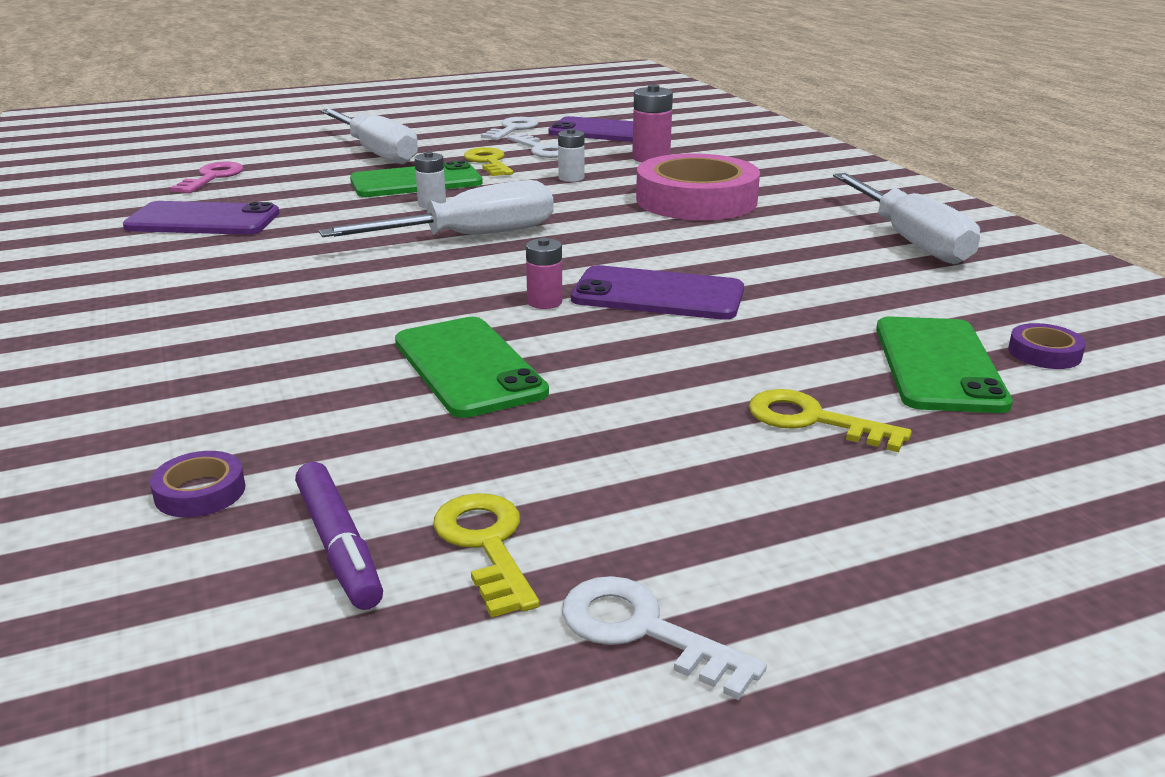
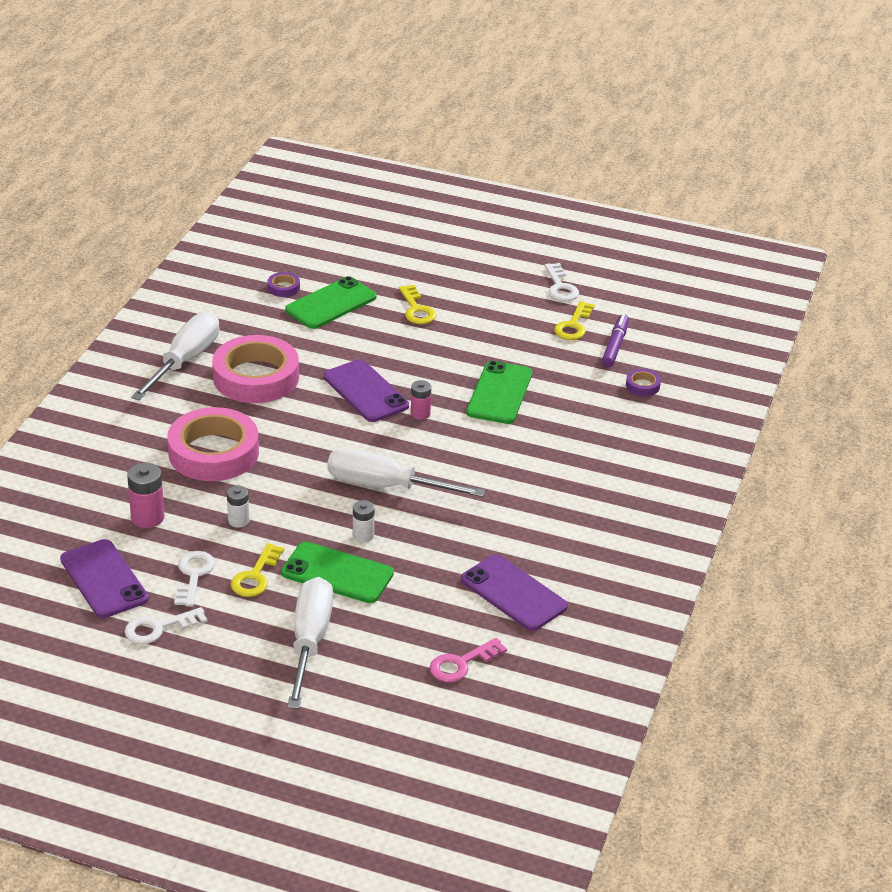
camera: 140 degrees left, 10 degrees up
none -> pink tape [212,335,299,403]

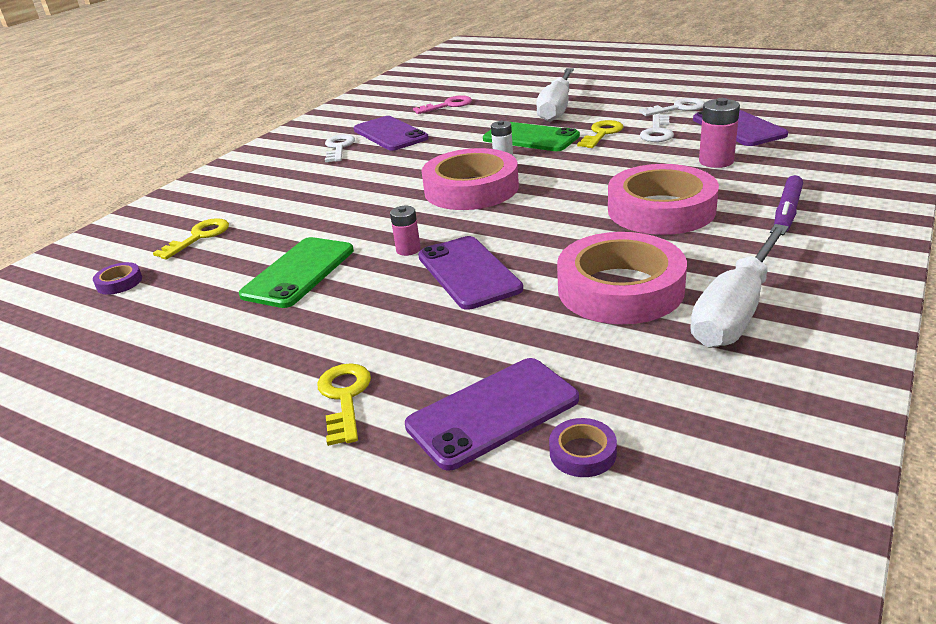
camera: 165 degrees left, 5 degrees down
white battery [227,486,249,528] -> none
green phone [285,276,377,329] -> purple phone [405,358,579,471]
white screwdriver [327,448,485,497] -> pink tape [422,148,519,210]
white key [545,263,579,301] -> white key moved to [325,134,355,162]
yellow key [554,301,595,340] -> yellow key moved to [153,218,229,260]
purple marker [602,314,629,367] -> purple marker moved to [774,175,803,232]

